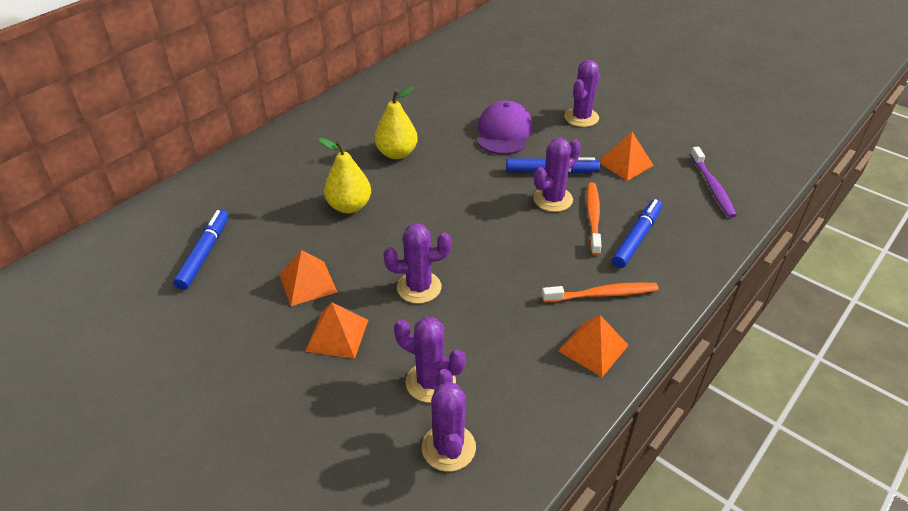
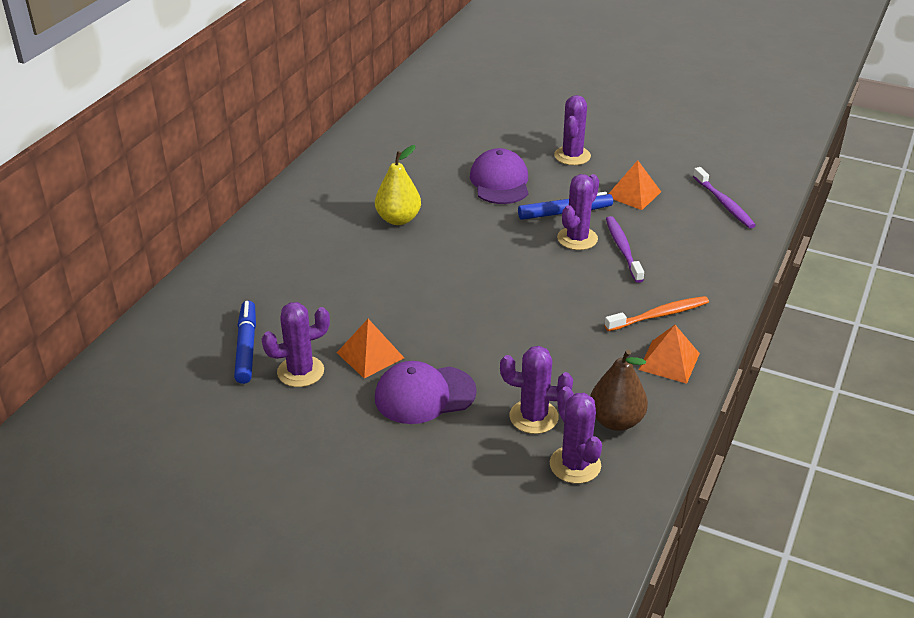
camera: 15 degrees left, 5 degrees down
orange pyramid [306,302,368,359] -> purple cap [375,361,477,424]
yellow pear [319,138,371,213] -> none
purple cactus [383,223,451,303] -> purple cactus moved to [262,302,330,387]
orange toothbrush [586,182,601,256] -> purple toothbrush [606,216,644,283]
blue marker [612,199,662,268] -> none
none -> brown pear [590,349,648,431]

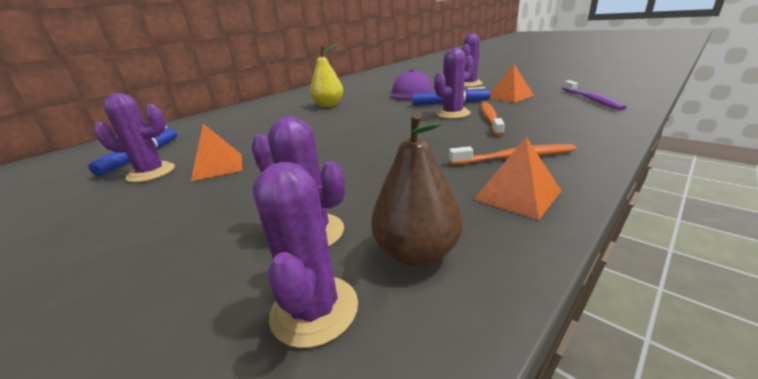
camera: 20 degrees right, 10 degrees down
purple cap [375,361,477,424] -> none
purple toothbrush [606,216,644,283] -> orange toothbrush [481,102,505,136]

